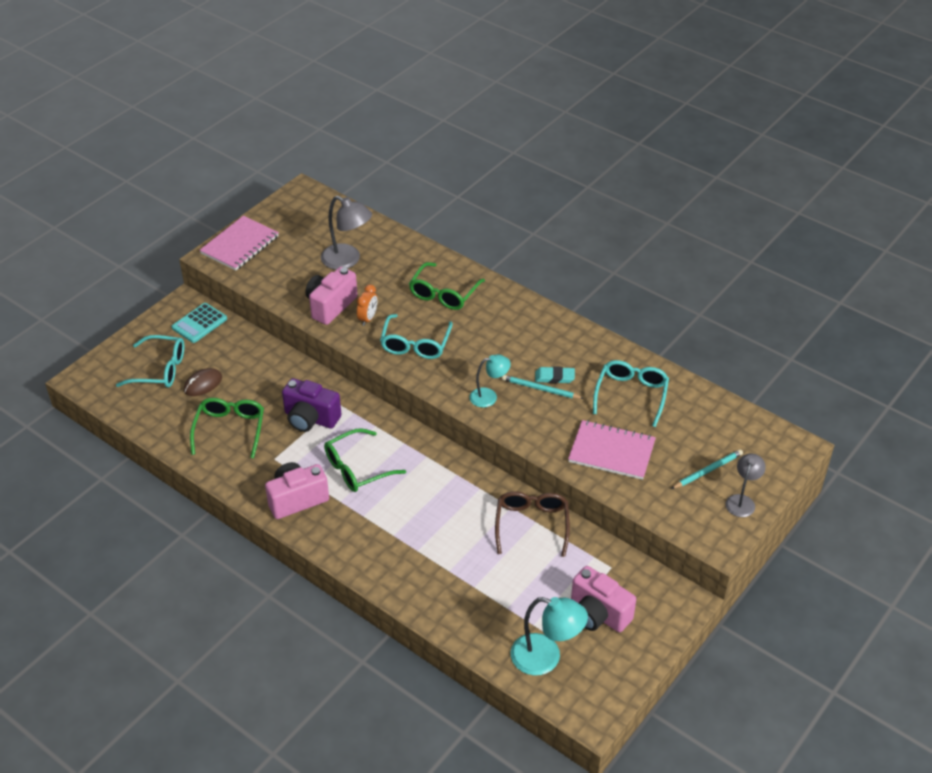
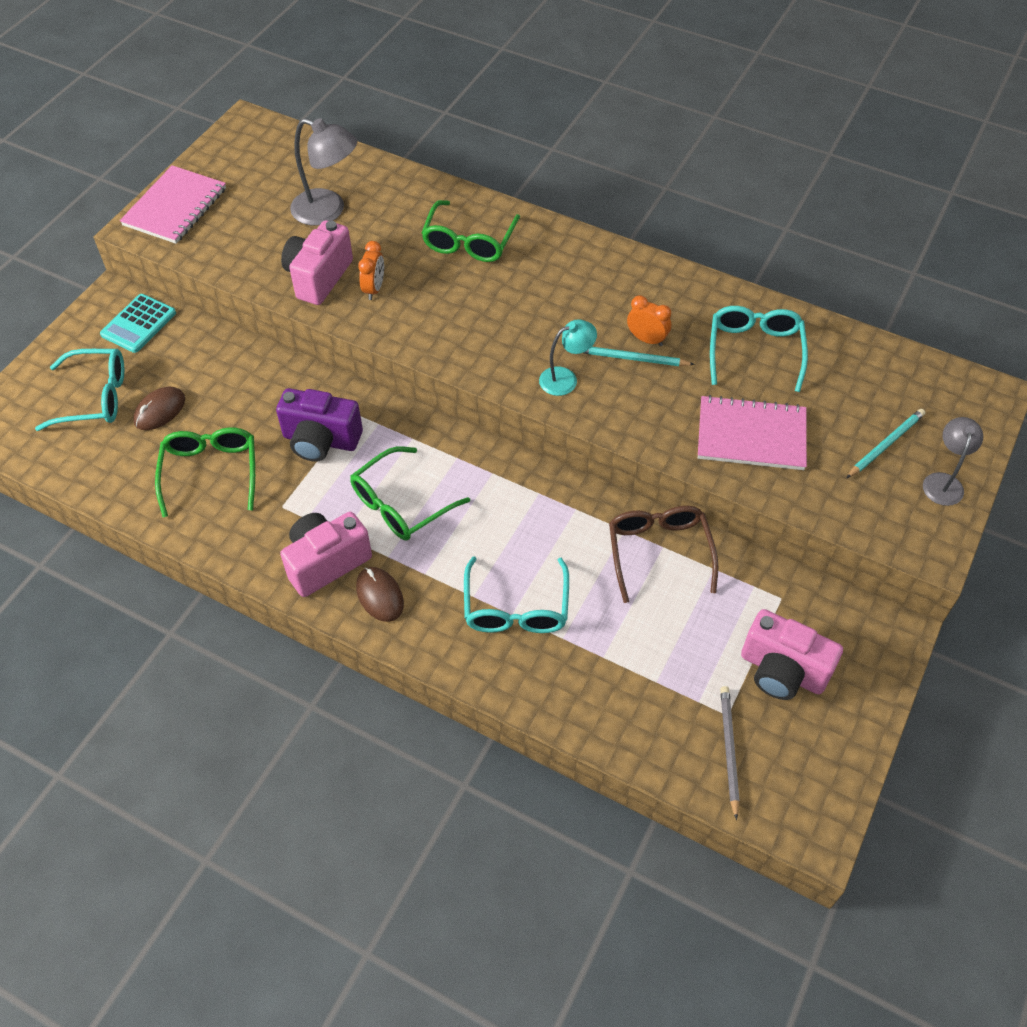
camera: 10 degrees left, 10 degrees up
turquoise glasses [380,314,453,359] -> turquoise glasses moved to [464,556,569,633]
turquoise lamp [511,597,588,675] -> grey pencil [720,686,740,820]
turquoise eraser [535,366,575,383] -> orange clock [627,295,671,346]
none -> brown mouse [356,567,404,622]

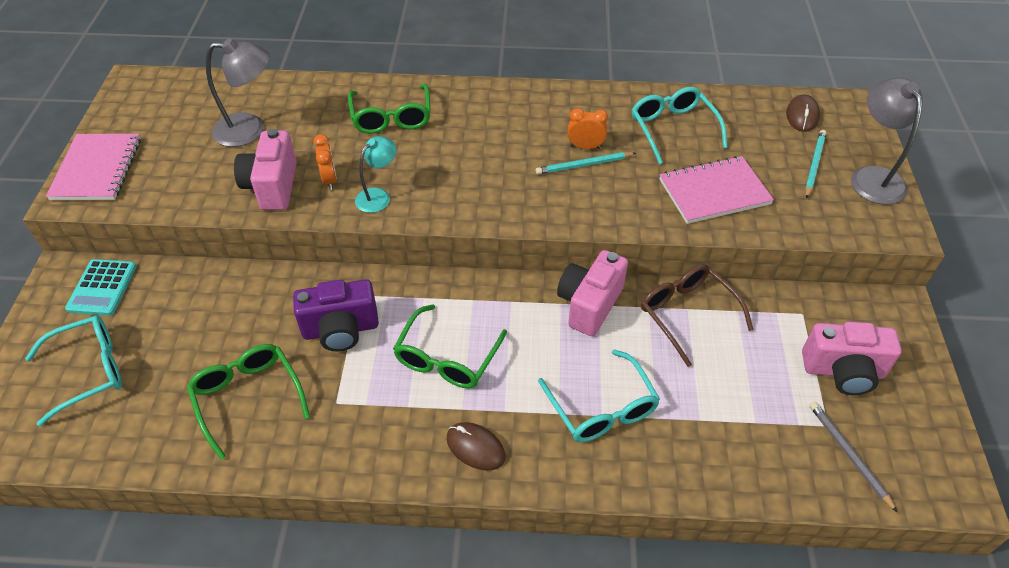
camera: 25 degrees left, 5 degrees down
brown mouse [133,387,185,430] -> brown mouse moved to [786,95,820,132]
pink camera [280,512,372,597] -> pink camera moved to [557,250,628,336]
turquoise lamp [539,319,597,396] -> turquoise lamp moved to [355,136,396,213]
grey lamp [923,417,983,506] -> grey lamp [851,78,923,205], size x1.58

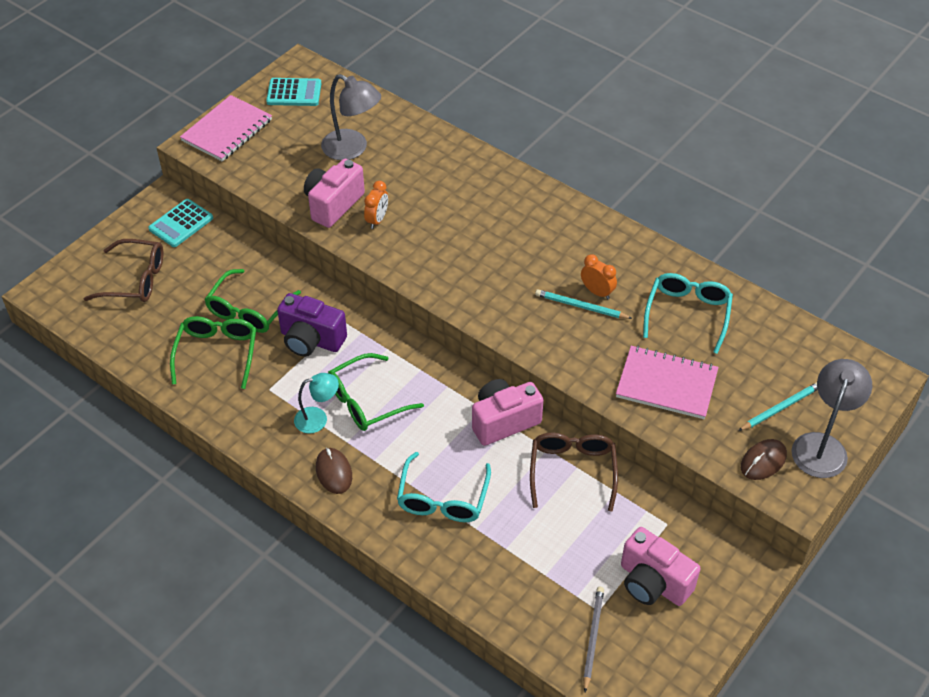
camera: 35 degrees right, 0 degrees up
turquoise glasses [25,315,122,426] -> brown glasses [84,239,163,302]
green glasses [348,84,431,134] -> green glasses moved to [204,269,301,333]
turquoise lamp [355,136,396,213] -> turquoise lamp moved to [294,373,339,434]
brown mouse [786,95,820,132] -> brown mouse moved to [741,439,787,480]
none -> turquoise calculator [266,78,321,106]

